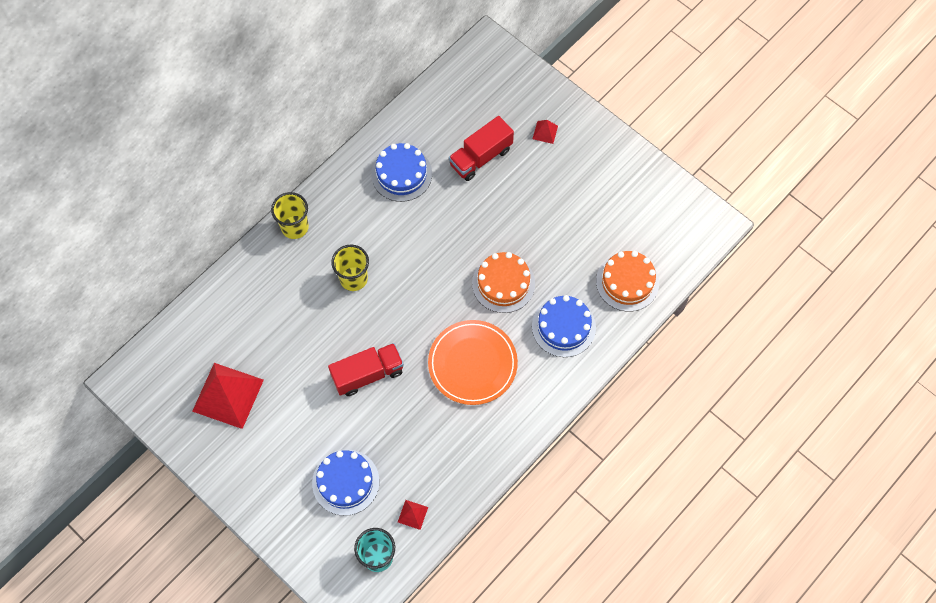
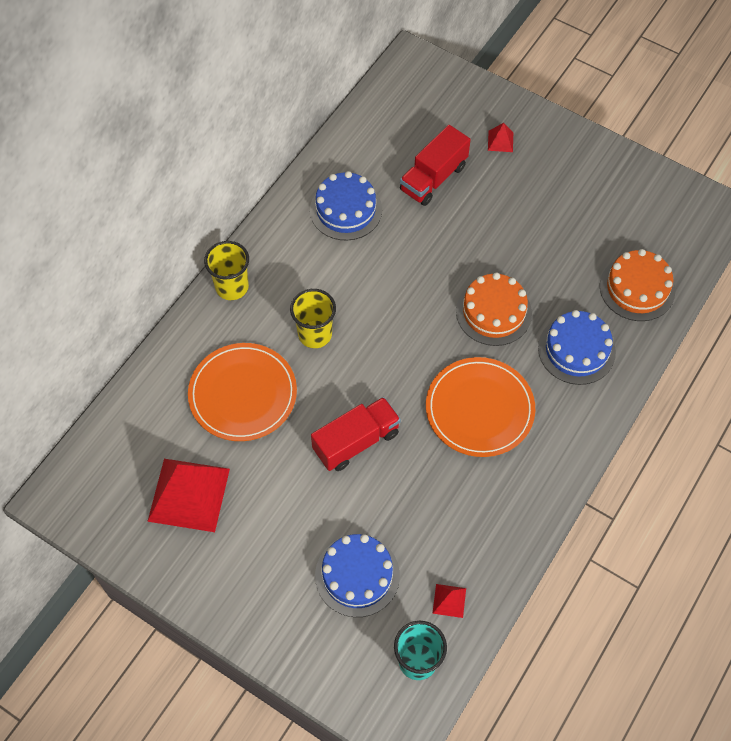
camera: 10 degrees left, 5 degrees down
none -> orange plate [188,343,297,441]

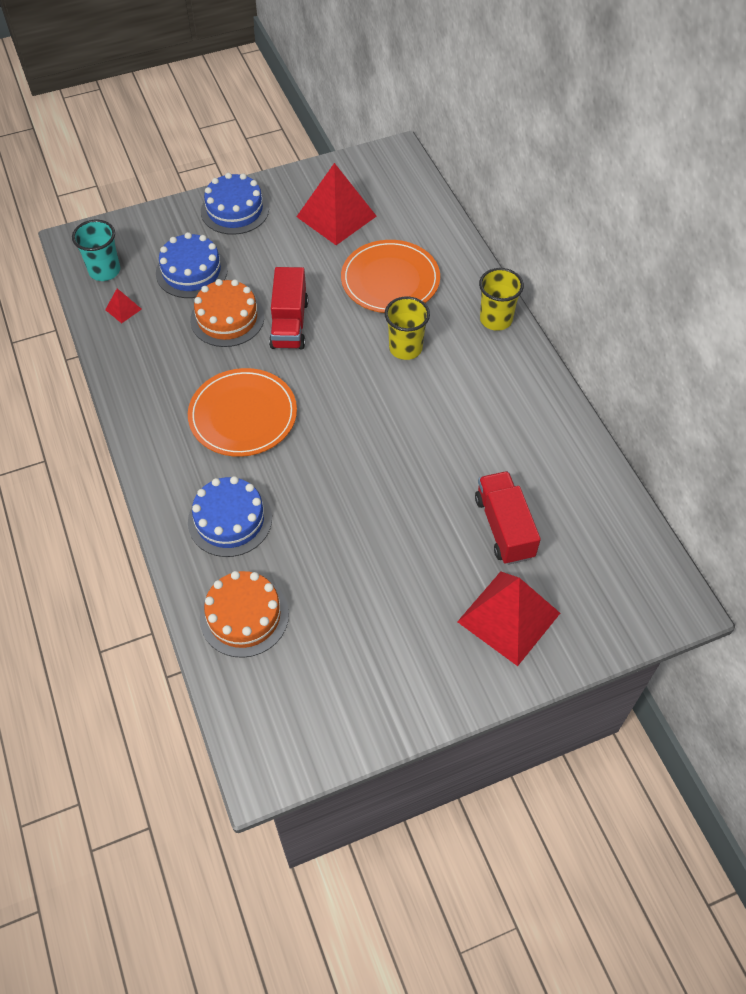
camera: 125 degrees right, 5 degrees down
blue cake [310,171,382,240] -> blue cake moved to [201,173,269,235]
orange cake [456,272,532,346] -> orange cake moved to [190,279,264,347]
red pyramid [488,123,513,152] -> red pyramid [457,571,560,666], size x2.33

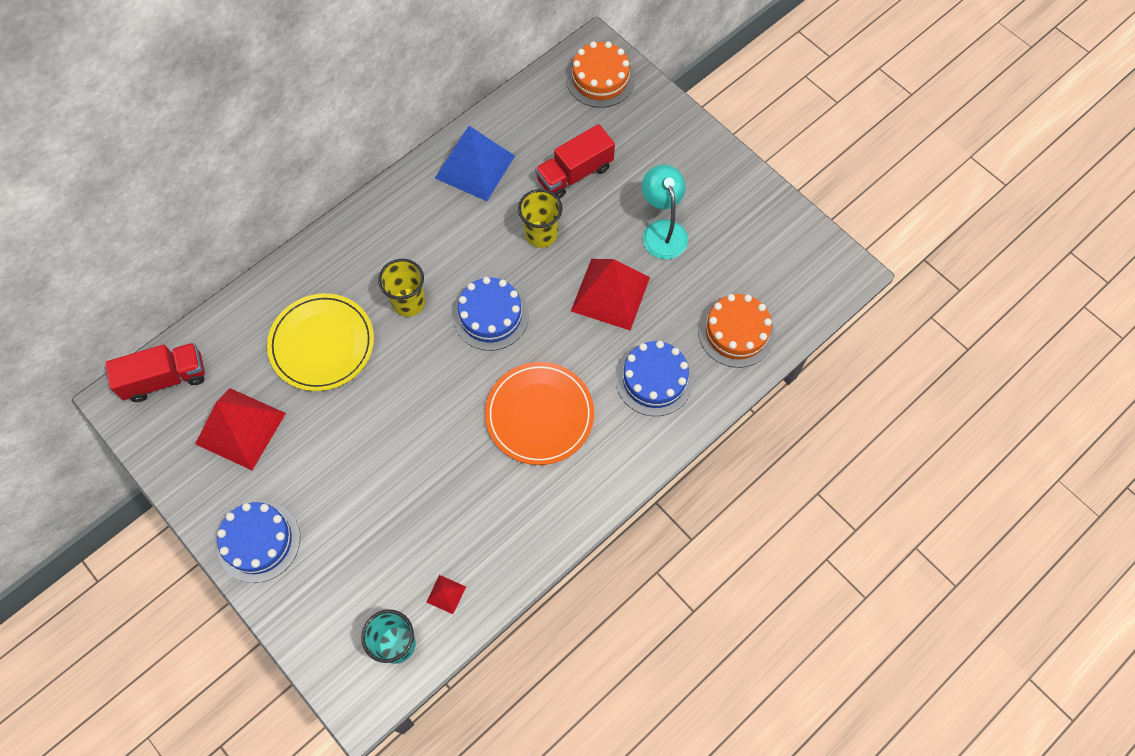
camera: 110 degrees left, 10 degrees up
blue cake [156,232,228,298] -> blue cake moved to [453,277,529,351]
orange cake [190,279,264,347] -> orange cake moved to [566,41,635,108]
red truck [269,267,308,349] -> red truck moved to [105,343,205,402]
orange plate [341,240,440,313] -> yellow plate [267,293,374,391]
red pyramid [457,571,560,666] -> red pyramid moved to [571,259,650,330]
yellow cup [479,268,524,331] -> yellow cup moved to [518,189,562,248]
none -> blue pyramid [435,126,515,201]
none -> turquoise lamp [642,165,688,259]

